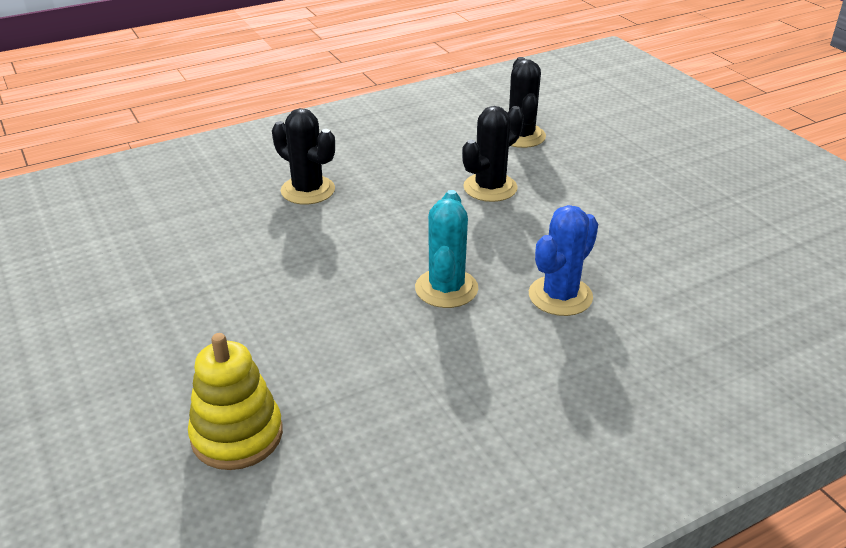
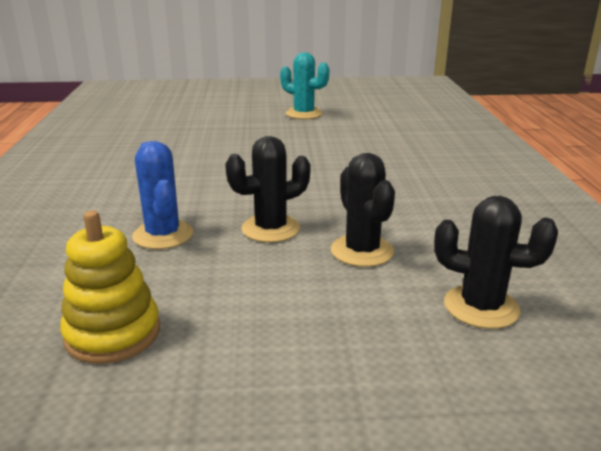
camera: 115 degrees right, 10 degrees down
yellow stacking toy [188,333,283,470] -> yellow stacking toy moved to [60,211,160,364]
black cactus [272,108,335,205] -> black cactus moved to [225,136,311,242]
turquoise cactus [415,190,478,308] -> turquoise cactus moved to [280,52,329,119]

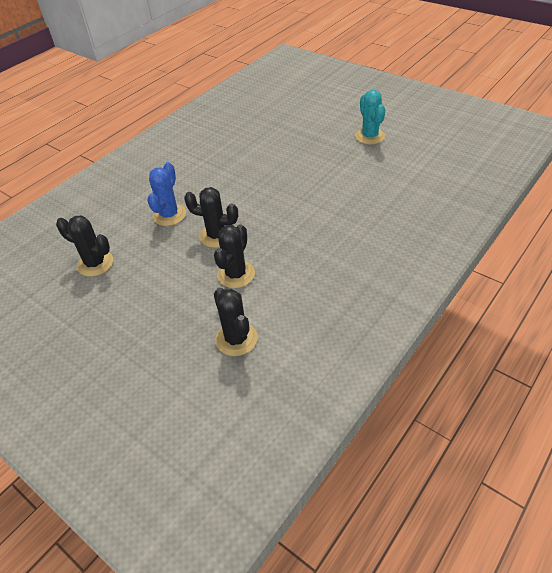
camera: 45 degrees right, 20 degrees up
yellow stacking toy [60,211,160,364] -> black cactus [56,215,113,277]

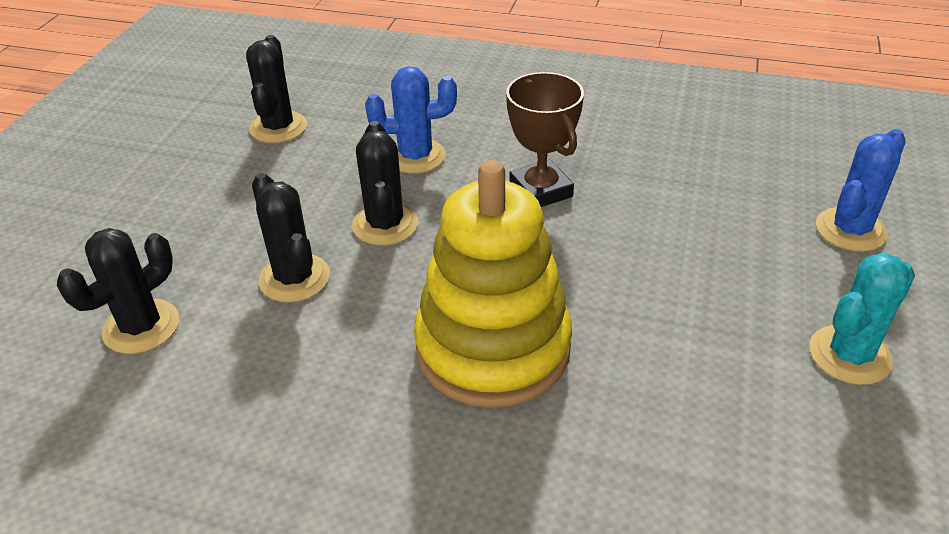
camera: 65 degrees right, 5 degrees down
black cactus [214,224,255,288] -> black cactus turned 60 degrees clockwise [252,173,330,303]
none -> yellow stacking toy [414,160,572,408]
none -> brown trophy [506,72,584,207]
none -> blue cactus [816,129,906,252]

